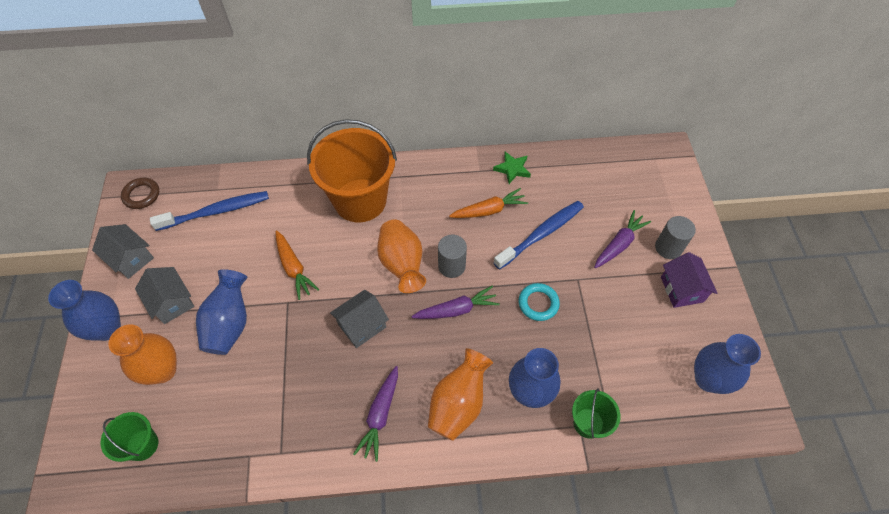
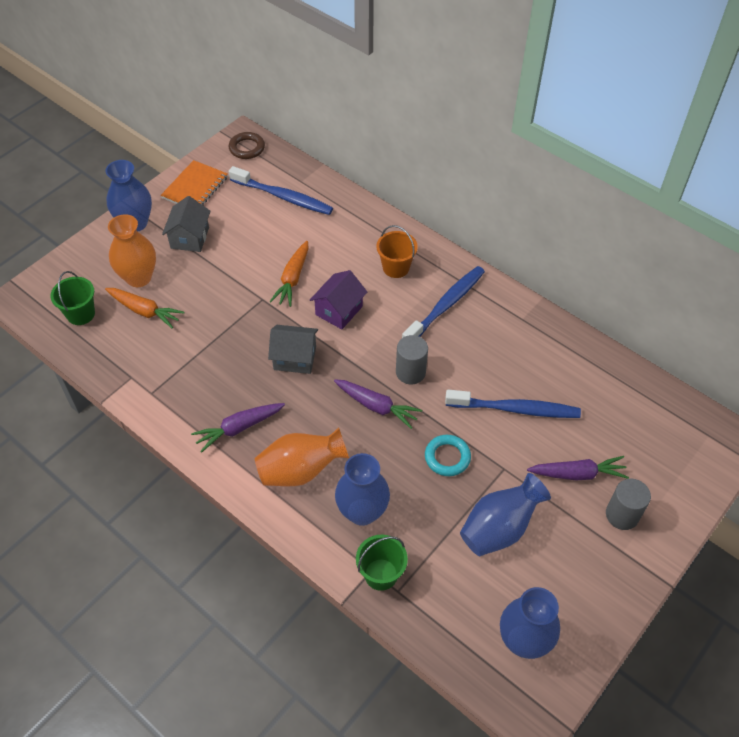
camera: 45 degrees right, 5 degrees down
grey house [92,224,154,279] -> orange notebook [161,160,228,205]
blue vase [196,269,248,355] -> blue vase moved to [460,473,551,556]
orange bucket [307,119,397,222] -> orange bucket [376,225,418,278], size x0.47
orange vase [377,220,426,293] -> none
orange carrot [449,188,528,218] -> orange carrot moved to [105,288,185,328]
green star [493,152,531,184] -> none
purple house [661,252,718,308] -> purple house moved to [310,270,367,329]
none -> blue toothbrush [402,266,485,338]

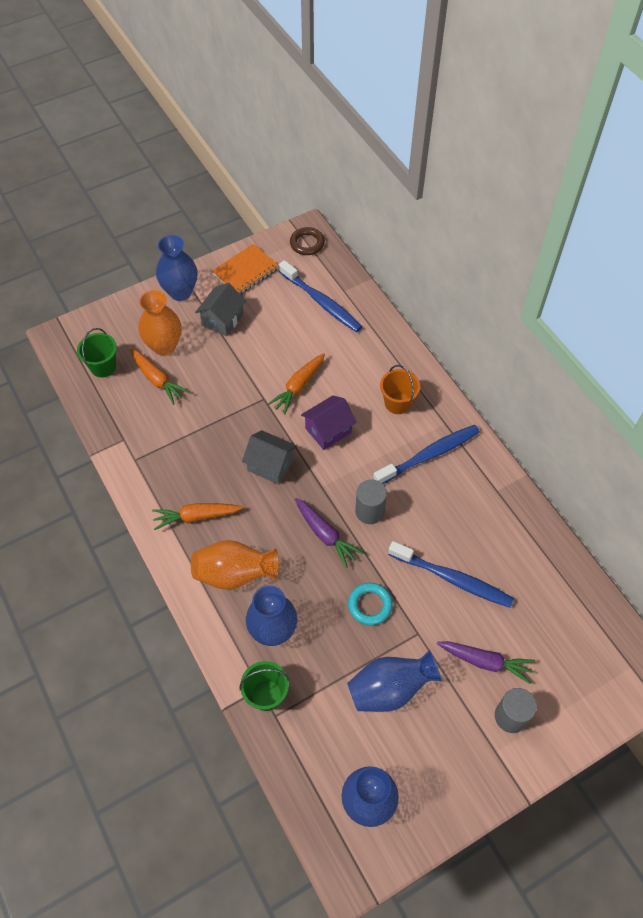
camera: 20 degrees right, 5 degrees up
purple carrot [191,403,285,453] -> orange carrot [152,503,243,530]

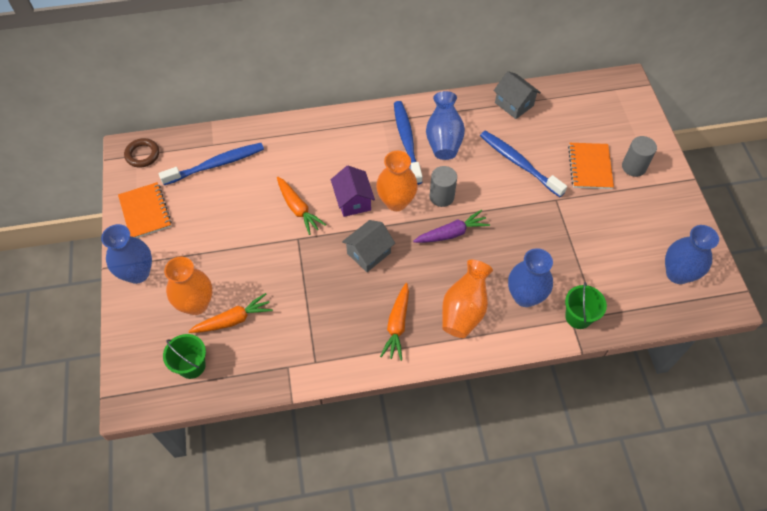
camera: 70 degrees left, 0 degrees up
grey house [195,283,246,336] -> grey house moved to [494,71,541,119]
blue vase [347,650,442,712] -> blue vase moved to [426,91,465,160]
turquoise ring [348,583,393,625] -> none
orange bucket [380,365,420,414] -> none
blue toothbrush [388,541,514,608] -> blue toothbrush turned 90 degrees counterclockwise [480,131,567,197]
purple carrot [437,641,535,684] -> orange notebook [568,143,614,189]
none -> orange vase [376,151,418,211]

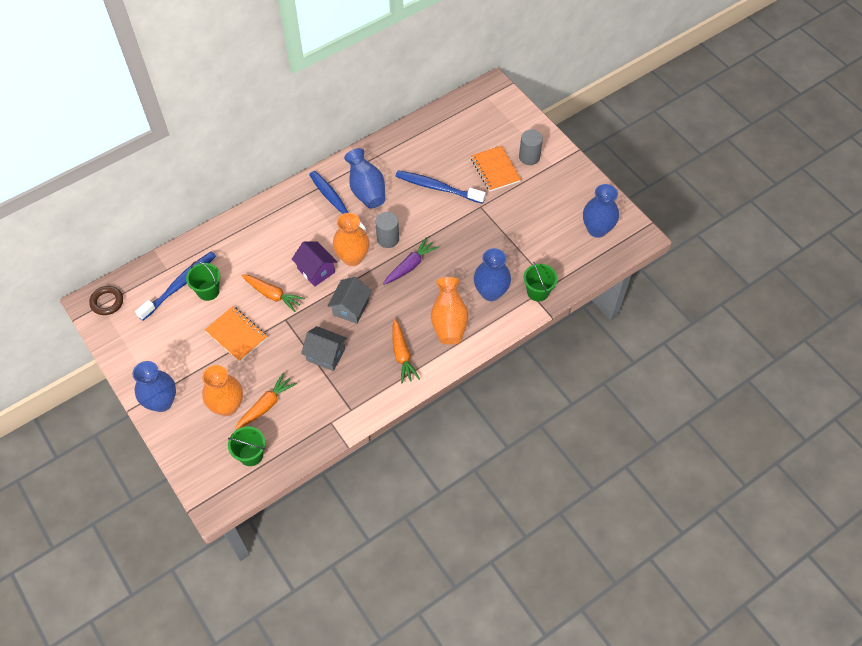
camera: 25 degrees left, 0 degrees up
orange notebook [118,182,172,238] -> orange notebook moved to [205,306,267,362]
grey house [494,71,541,119] -> grey house moved to [301,326,347,371]
none -> green bucket [186,261,220,301]

